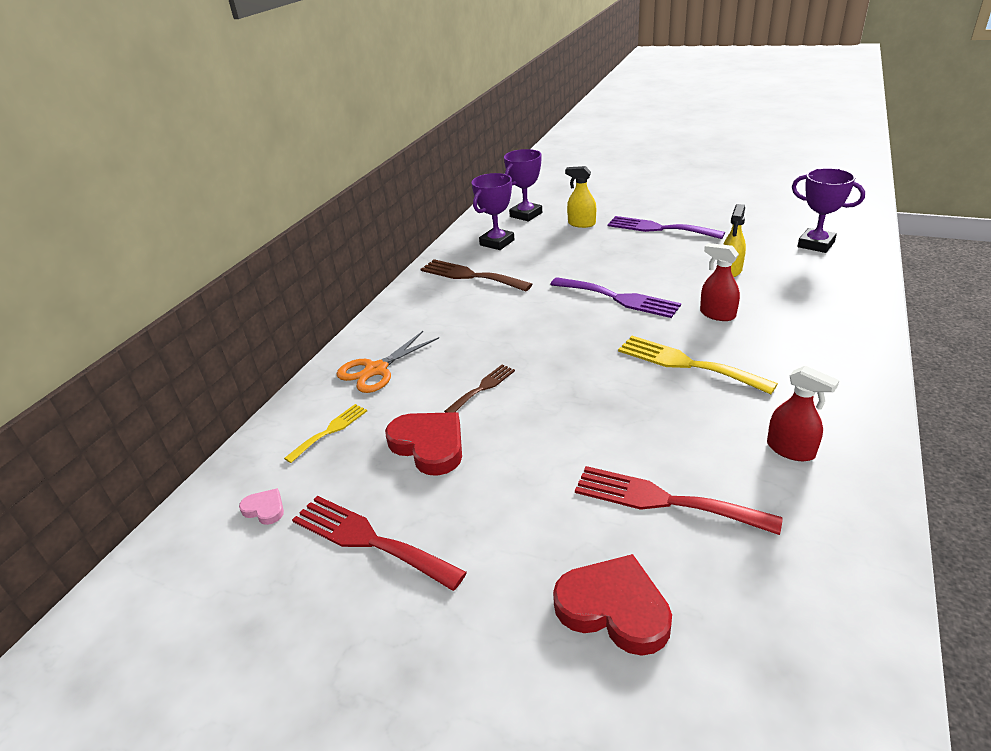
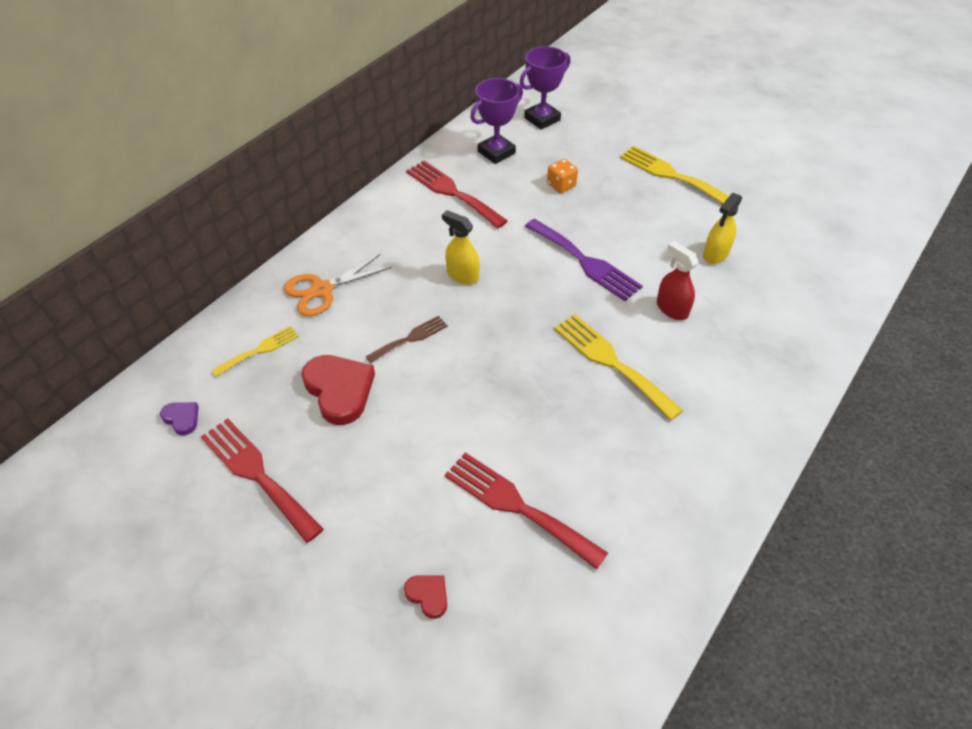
camera: 10 degrees right, 15 degrees up
pink heart [239,488,284,525] -> purple heart [160,402,199,435]
brown fork [420,259,533,291] -> red fork [406,161,508,228]
red heart [553,554,672,656] -> red heart [404,575,447,619], size x0.49
yellow spray bottle [565,166,596,228] -> yellow spray bottle moved to [442,210,480,285]
purple fork [608,216,725,239] -> yellow fork [620,146,729,204]
red spray bottle [767,366,839,461] -> none
purple trophy [792,168,865,253] -> none
none -> orange dice [547,159,578,193]

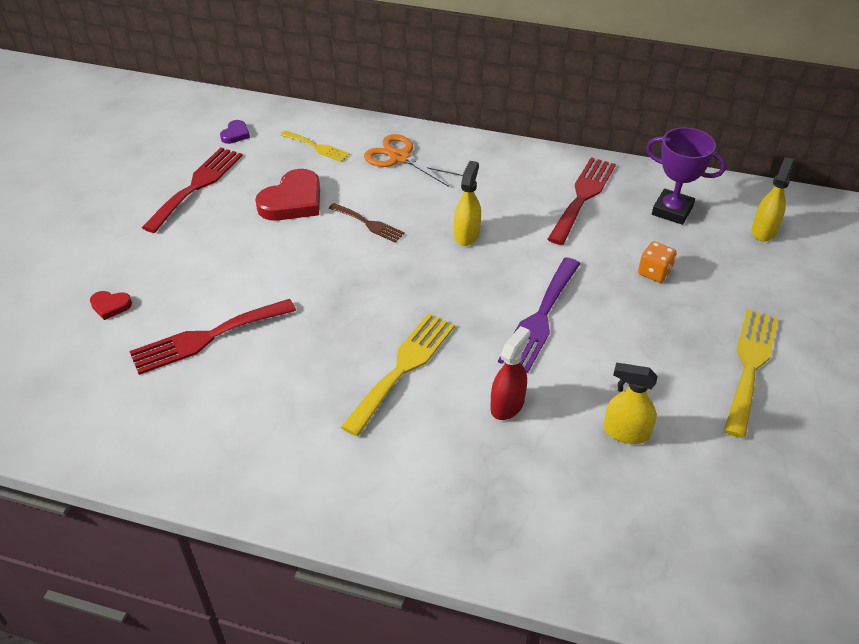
camera: 70 degrees right, 5 degrees down
red heart [404,575,447,619] -> red heart turned 75 degrees clockwise [90,291,132,320]
red fork [445,452,608,570] -> red fork turned 135 degrees counterclockwise [129,299,296,375]
purple trophy [520,46,570,129] -> yellow spray bottle [752,157,794,241]

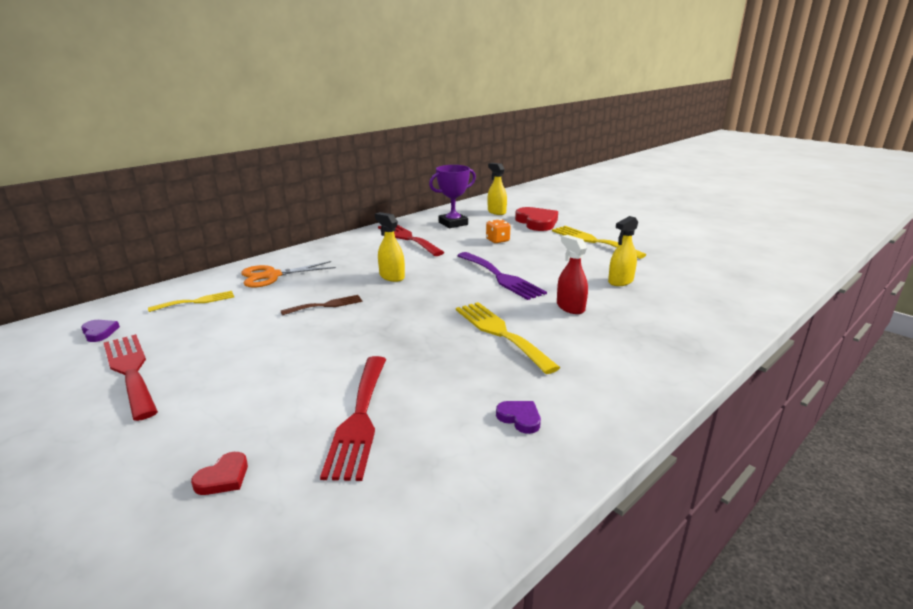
camera: 60 degrees left, 20 degrees down
red heart [255,169,320,221] -> red heart moved to [515,207,558,231]
none -> purple heart [496,401,541,434]

